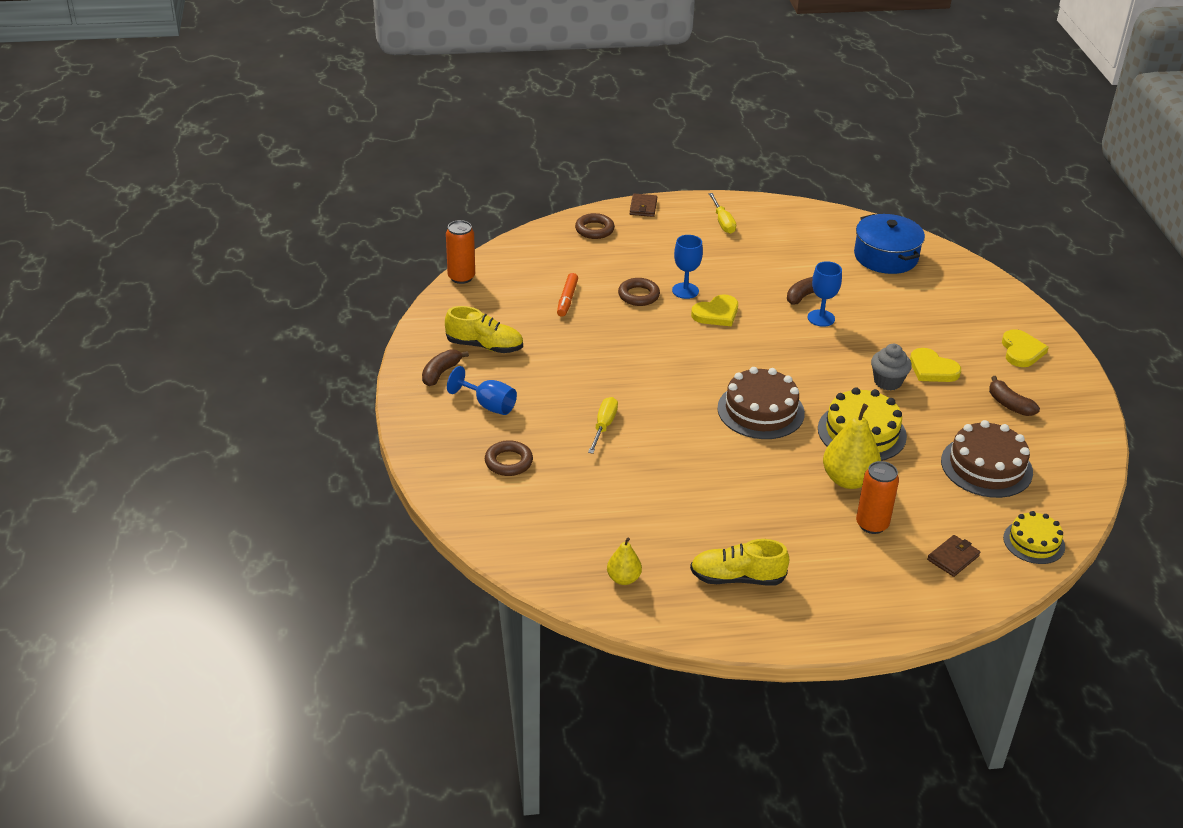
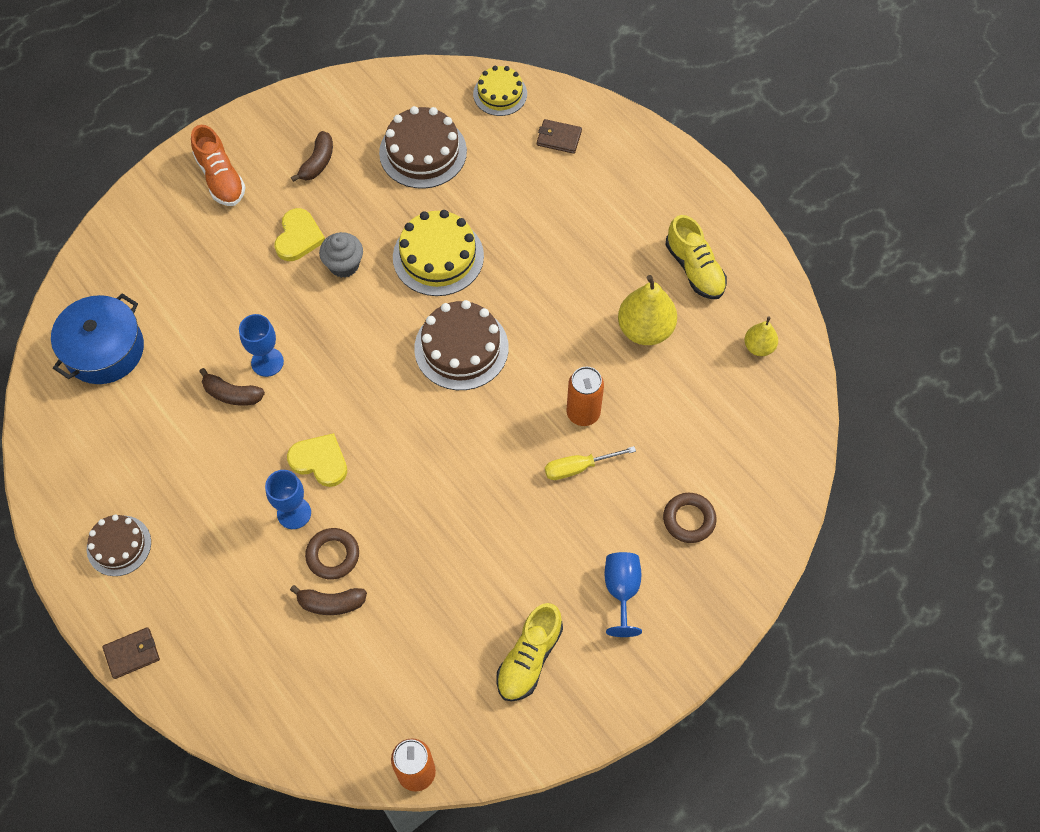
camera: 120 degrees left, 25 degrees up
brown banana [422,349,469,386] -> brown banana moved to [290,585,367,615]
yellow shoe [445,306,523,353] -> yellow shoe turned 135 degrees counterclockwise [496,603,563,701]
orange marker [557,273,578,317] -> none
brown ring [575,213,615,239] -> none
yellow screwdriver [709,193,736,234] -> brown cake [87,514,151,576]
yellow pear [823,404,881,489] -> yellow pear moved to [618,275,677,345]
orange can [856,461,899,534] -> orange can moved to [566,367,604,426]
yellow heart [1002,329,1049,367] -> orange shoe [191,125,246,206]

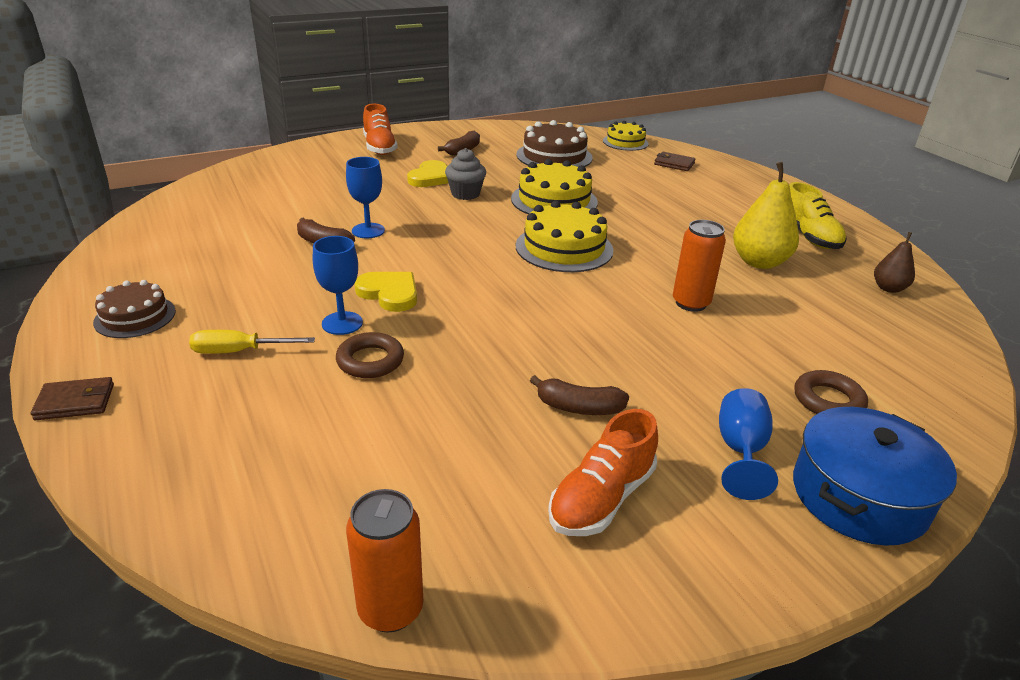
camera: 10 degrees right, 30 degrees down
blue pot [51,293,144,384] -> blue pot moved to [793,407,957,546]
brown banana [290,585,367,615] -> brown banana moved to [530,375,629,415]
brown cake [414,300,509,390] -> yellow cake [516,201,613,272]
yellow shoe [496,603,563,701] -> orange shoe [548,409,658,536]
yellow screwdriver [545,446,636,480] -> yellow screwdriver moved to [189,330,315,354]
yellow pear [744,317,778,356] -> brown pear [874,232,915,293]

